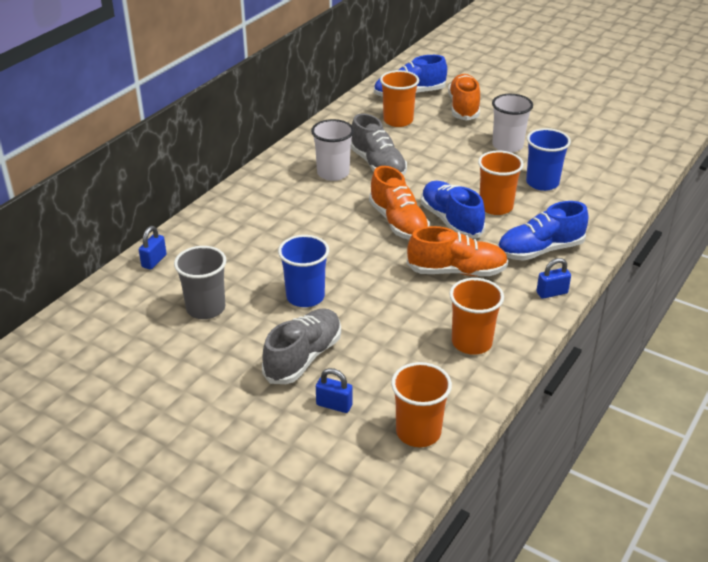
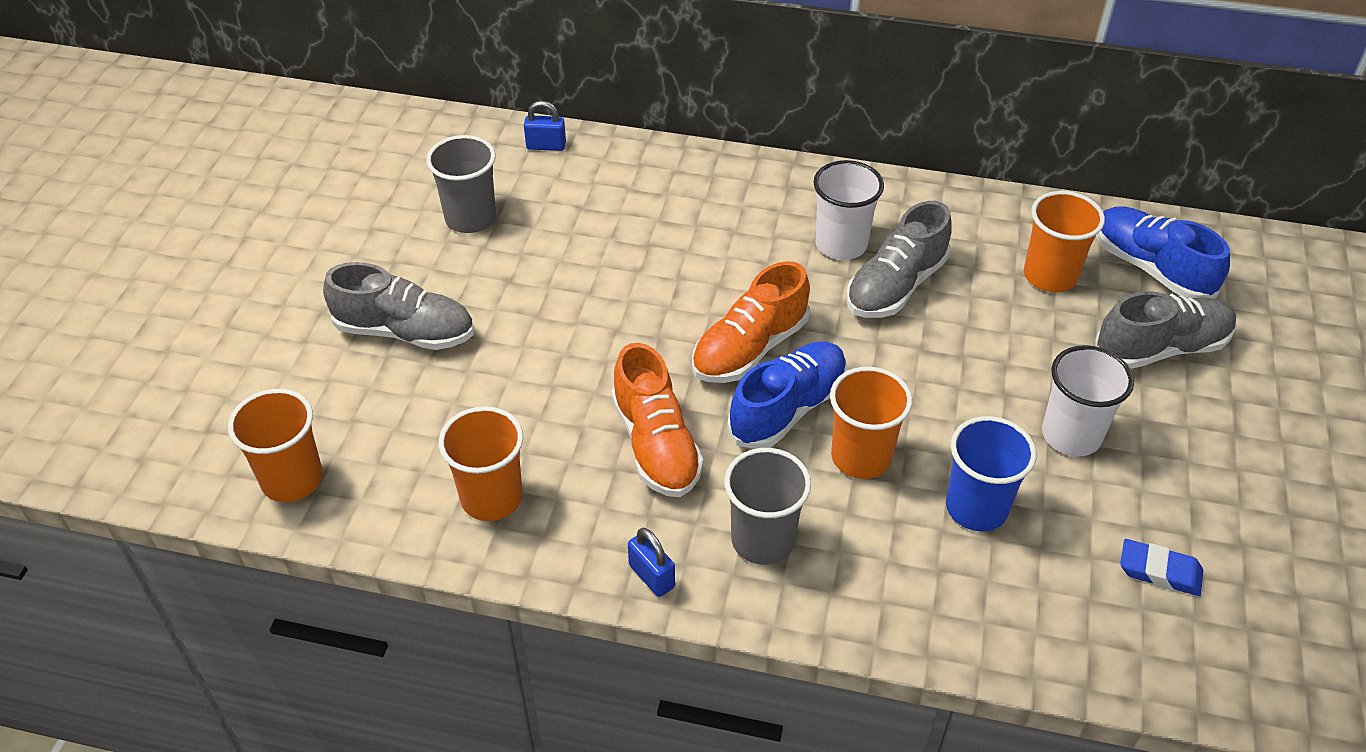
camera: 70 degrees right, 10 degrees up
blue cup [278,235,329,307] -> none
blue padlock [316,368,353,413] -> none
orange shoe [448,74,480,121] -> grey shoe [1095,292,1237,369]
blue shoe [498,201,588,261] -> grey cup [724,448,811,565]
none -> blue eraser [1120,539,1203,596]

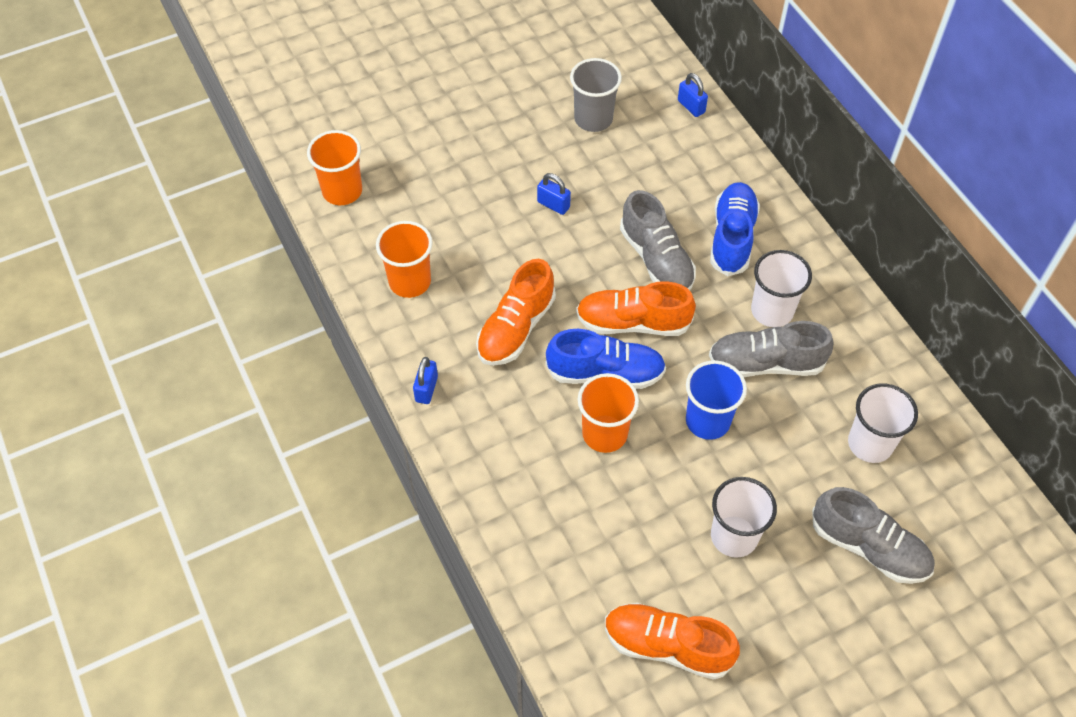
camera: 50 degrees right, 10 degrees up
grey shoe [323,262,474,350] -> grey shoe moved to [620,190,696,290]
grey cup [724,448,811,565] -> none
blue cup [946,416,1037,531] -> blue cup moved to [686,360,747,440]
orange cup [1024,191,1105,292] -> white cup [848,383,918,463]
blue shoe [1096,206,1230,299] -> blue shoe moved to [710,182,760,276]
blue eraser [1120,539,1203,596] -> orange shoe [605,603,740,680]
none -> blue padlock [537,173,571,215]

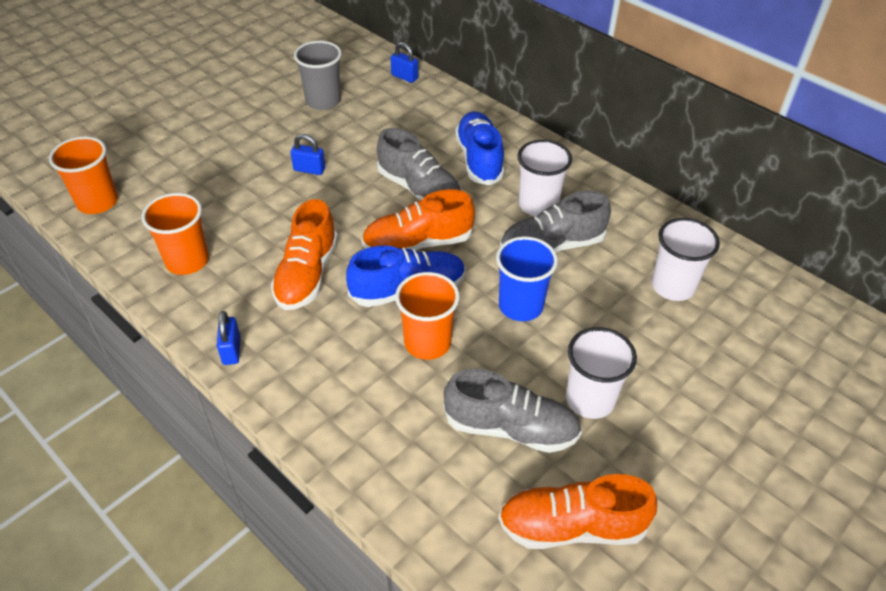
camera: 20 degrees left, 10 degrees down
grey shoe [812,487,935,584] -> grey shoe moved to [443,369,582,453]

